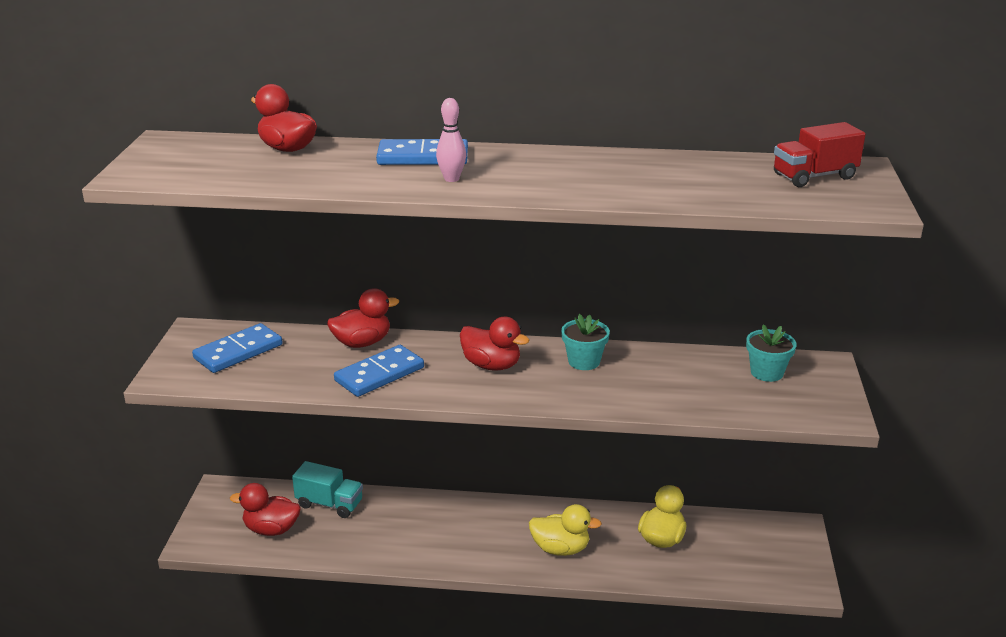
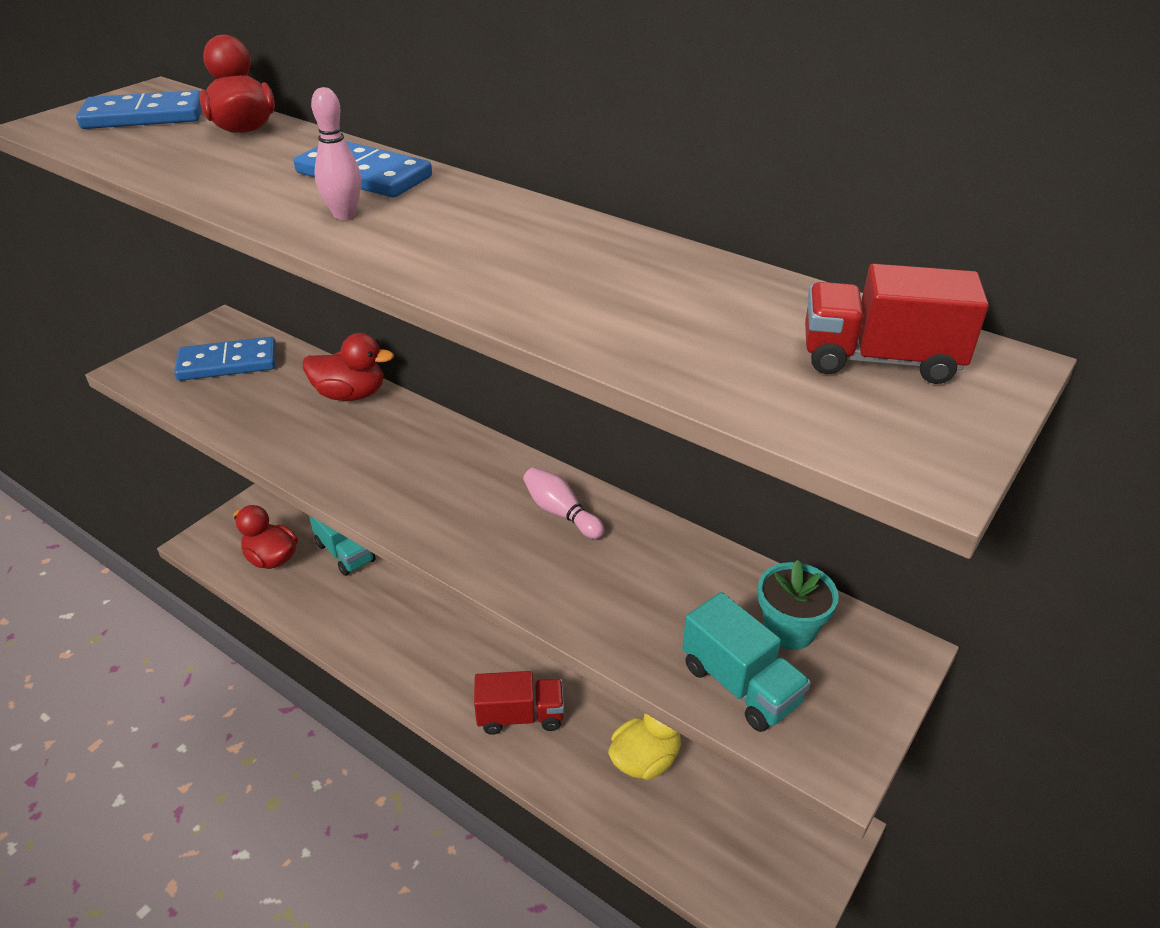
camera: 30 degrees right, 10 degrees up
blue domino [334,345,424,397] -> blue domino moved to [76,90,202,129]
red duck [460,317,529,371] -> none
yellow duck [529,504,602,556] -> red truck [474,671,564,735]
turquoise flower pot [561,314,610,370] -> pink bowling pin [523,467,604,539]
none -> turquoise truck [682,592,811,732]

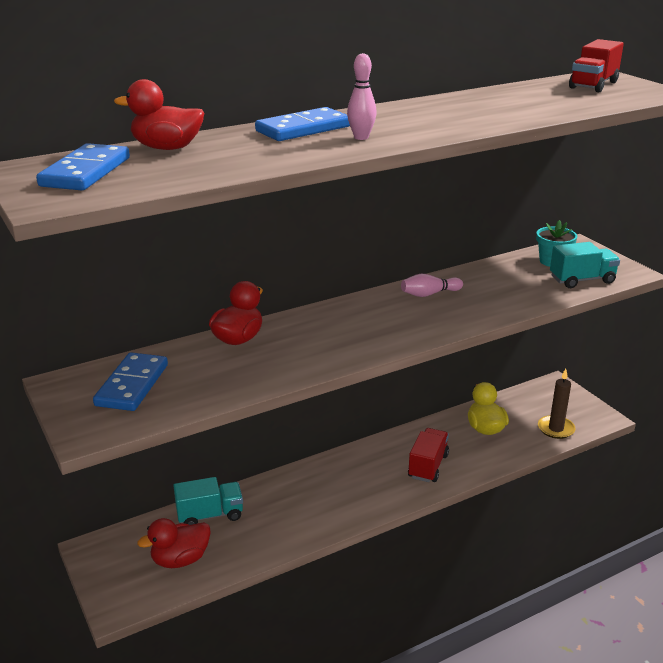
camera: 65 degrees left, 10 degrees down
none -> brown candle [538,369,576,439]

